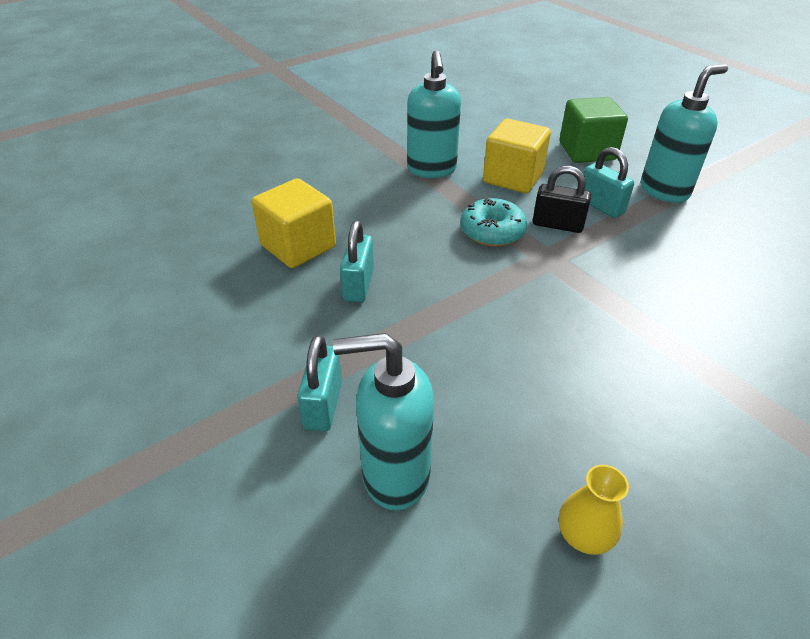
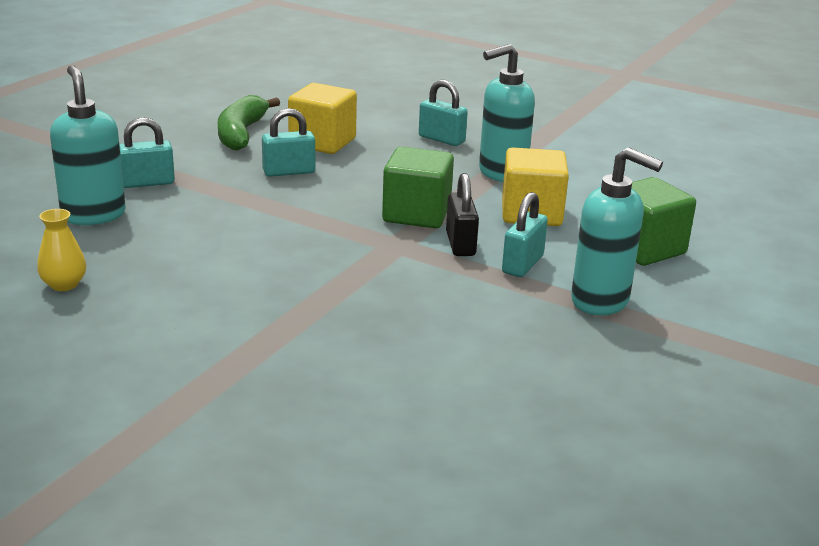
camera: 65 degrees right, 15 degrees down
turquoise donut [461,198,527,247] -> green cube [382,147,454,228]
none -> green banana [218,95,280,151]
none -> turquoise padlock [419,80,468,146]

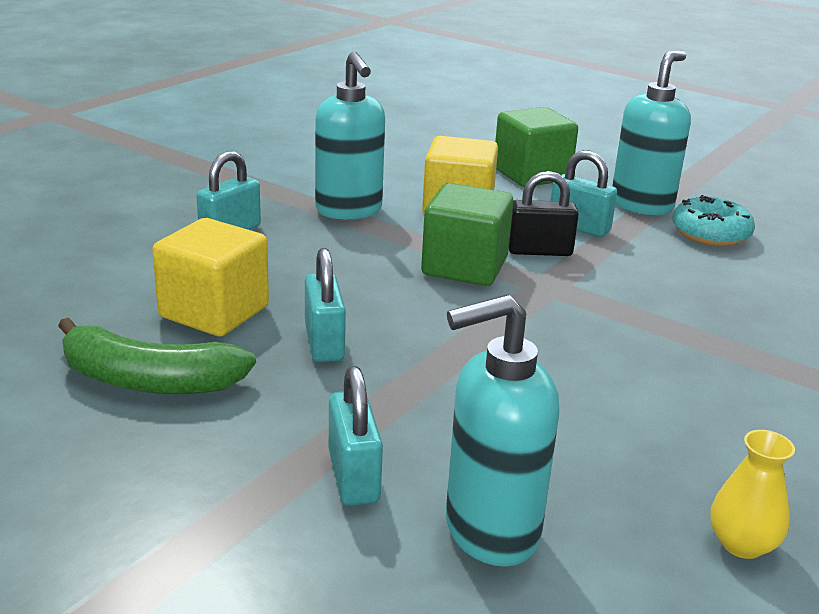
camera: 85 degrees left, 0 degrees up
none -> turquoise donut [673,195,755,247]

